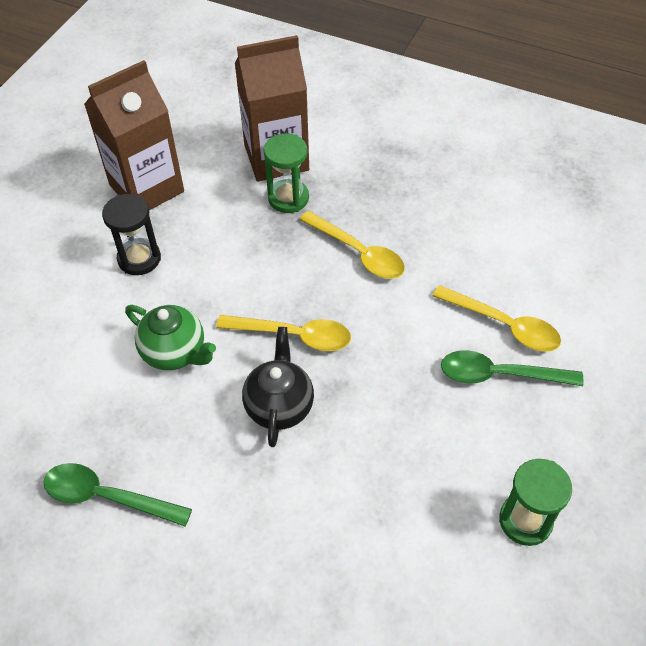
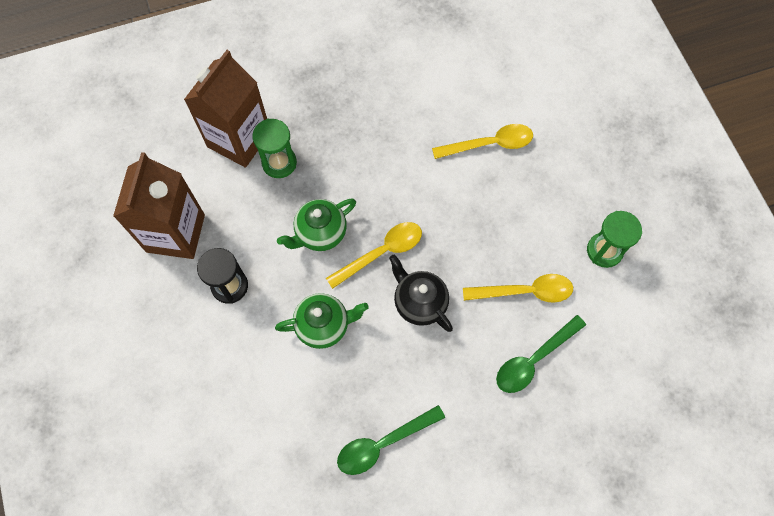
camera: 45 degrees left, 15 degrees up
yellow spoon [299,211,405,279] -> yellow spoon moved to [463,274,573,303]
green spoon [441,350,584,386] -> green spoon moved to [496,315,586,393]
none -> green teapot [277,199,356,251]

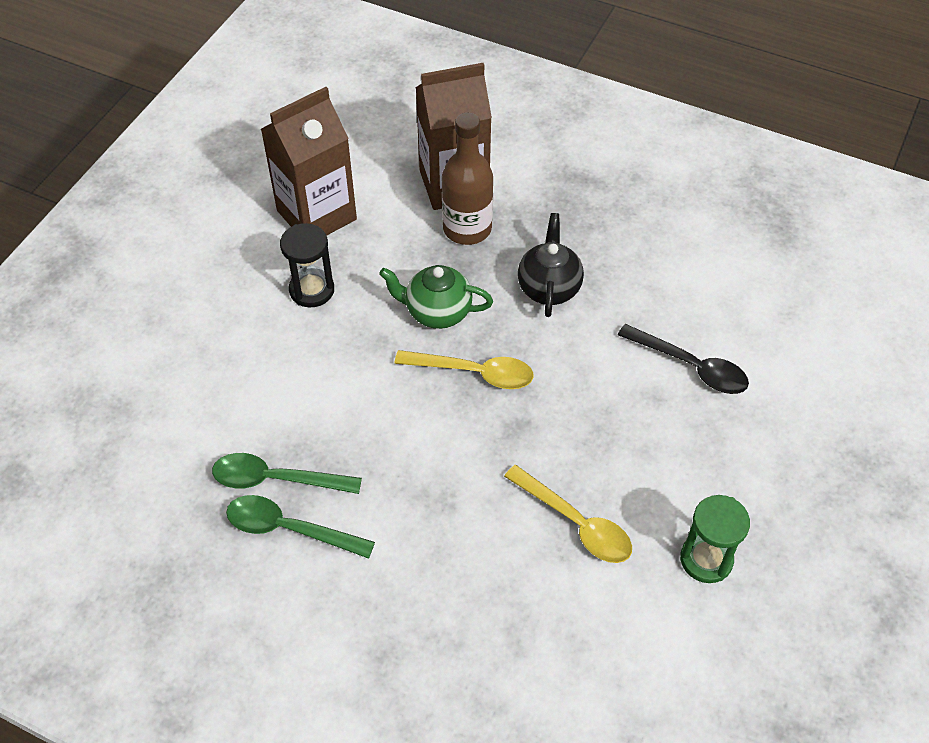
camera: 45 degrees right, 15 degrees down
green hourglass [252,119,297,178] -> brown bottle [442,113,493,245]
green teapot [275,293,369,349] -> none
black teapot [389,255,453,332] -> black teapot moved to [518,213,584,317]
yellow spoon [432,124,533,159] -> black spoon [618,324,749,394]
green spoon [496,315,586,393] -> green spoon moved to [212,453,362,494]

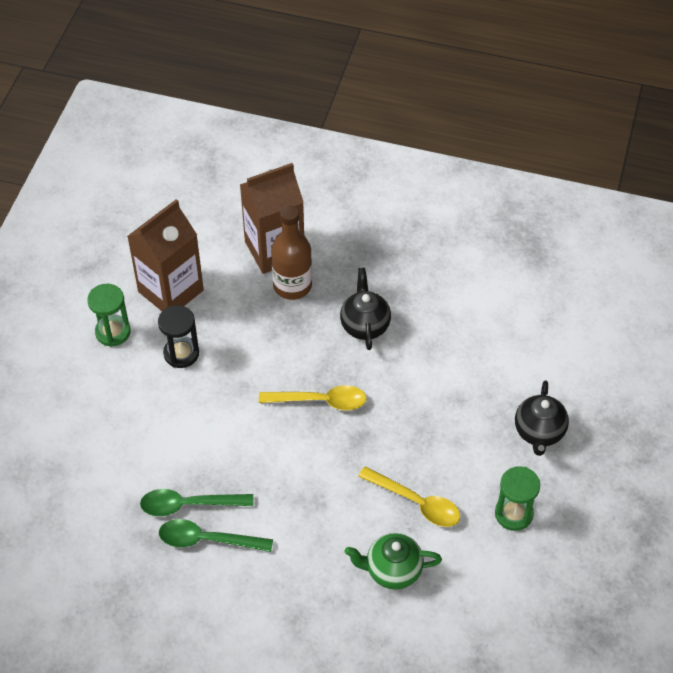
camera: 10 degrees left, 0 degrees up
green teapot [379,265,493,329] -> green teapot moved to [345,533,442,589]
black spoon [618,324,749,394] -> none
none -> green hourglass [87,284,131,347]
none -> black teapot [515,381,569,456]

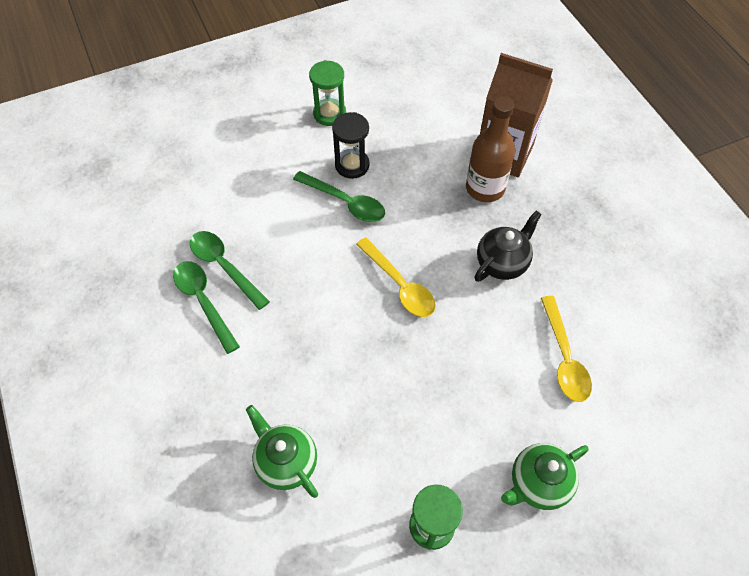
camera: 50 degrees right, 5 degrees up
brown carton [127,199,204,311] -> none
yellow spoon [358,467,460,527] -> yellow spoon moved to [541,296,592,402]
black teapot [515,381,569,456] -> green teapot [501,443,589,510]
none -> green spoon [293,171,385,222]

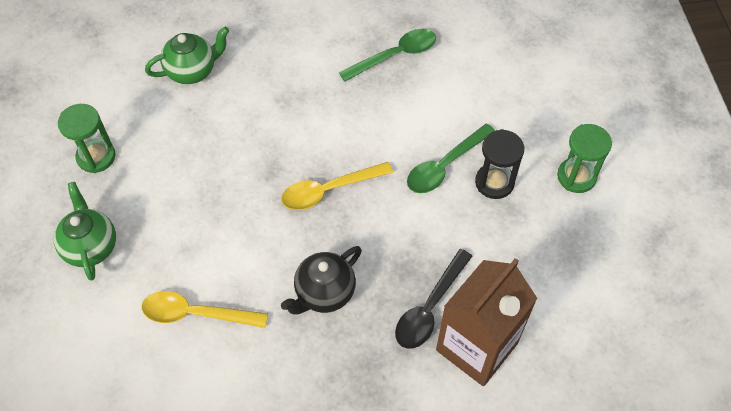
camera: 105 degrees right, 0 degrees up
green spoon [173,261,240,354] -> none
brown bottle [466,96,515,202] -> black spoon [395,249,472,349]
black teapot [475,211,542,282] -> black teapot turned 75 degrees clockwise [281,246,362,315]

